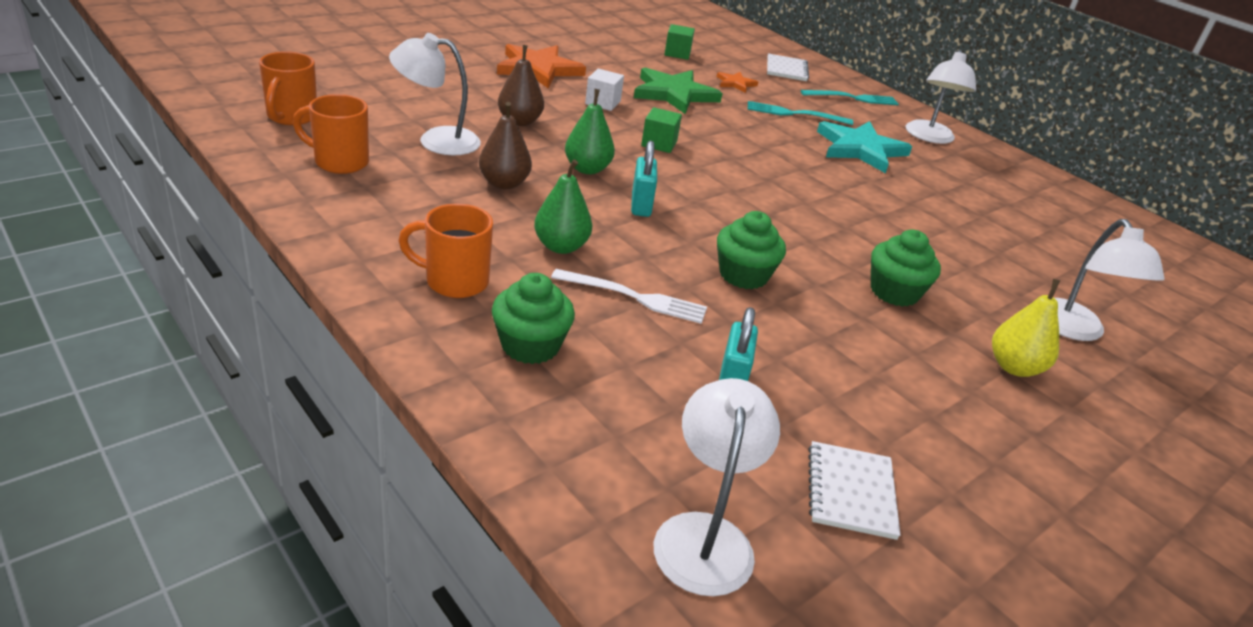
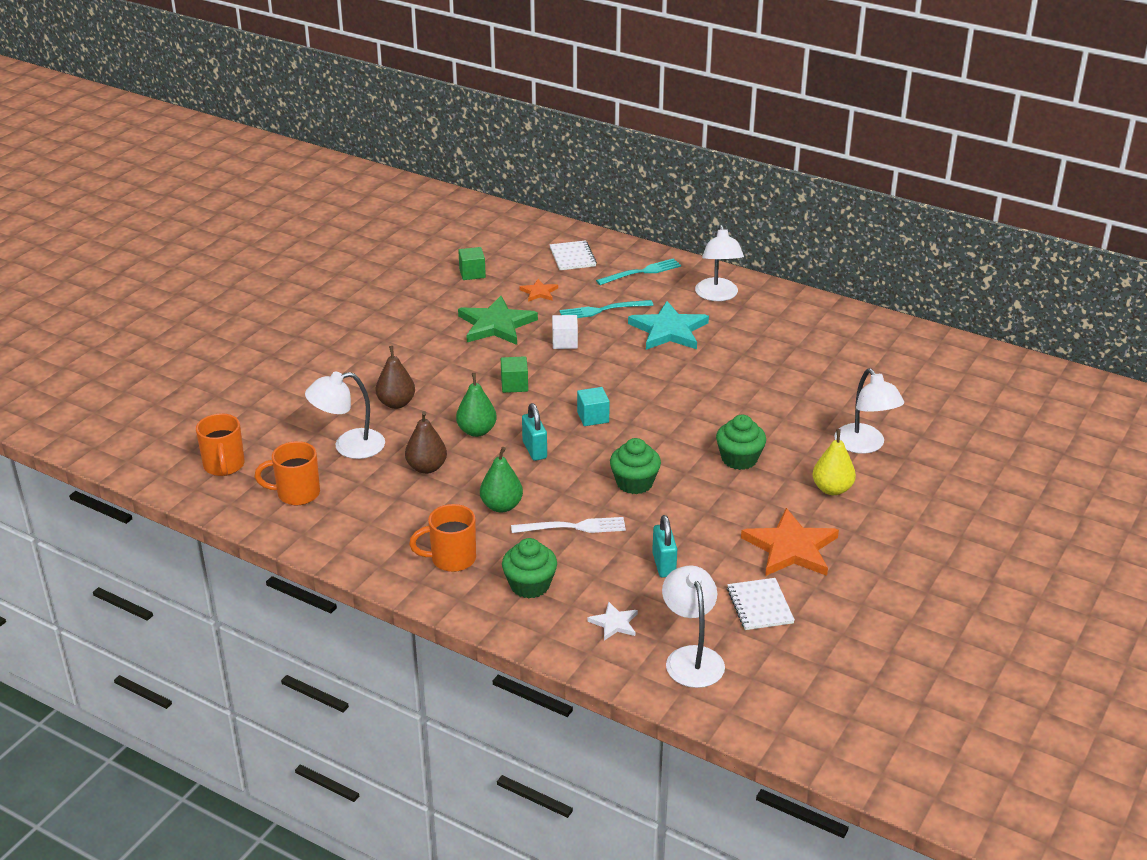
camera: 15 degrees left, 0 degrees up
orange star [497,44,586,88] -> orange star moved to [741,508,839,576]
white cube [585,69,624,111] -> white cube moved to [552,315,578,349]
none -> turquoise cube [577,387,610,426]
none -> white star [588,601,638,640]

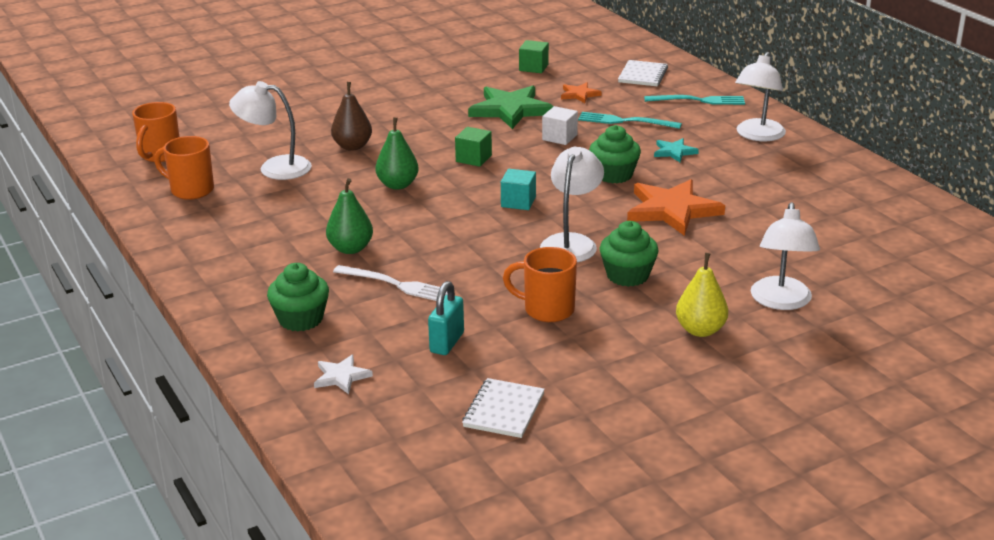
camera: 30 degrees right, 5 degrees down
brown pear [405,411,447,474] -> none
orange mug [409,504,476,572] -> orange mug moved to [503,247,577,322]
turquoise padlock [522,403,547,461] -> none
green cupcake [610,438,661,494] -> green cupcake moved to [589,125,641,183]
turquoise star [628,301,709,350] -> turquoise star [654,138,699,162], size x0.50
white lamp [662,566,725,688] -> white lamp moved to [540,147,604,262]
orange star [741,508,839,576] -> orange star moved to [627,179,725,236]

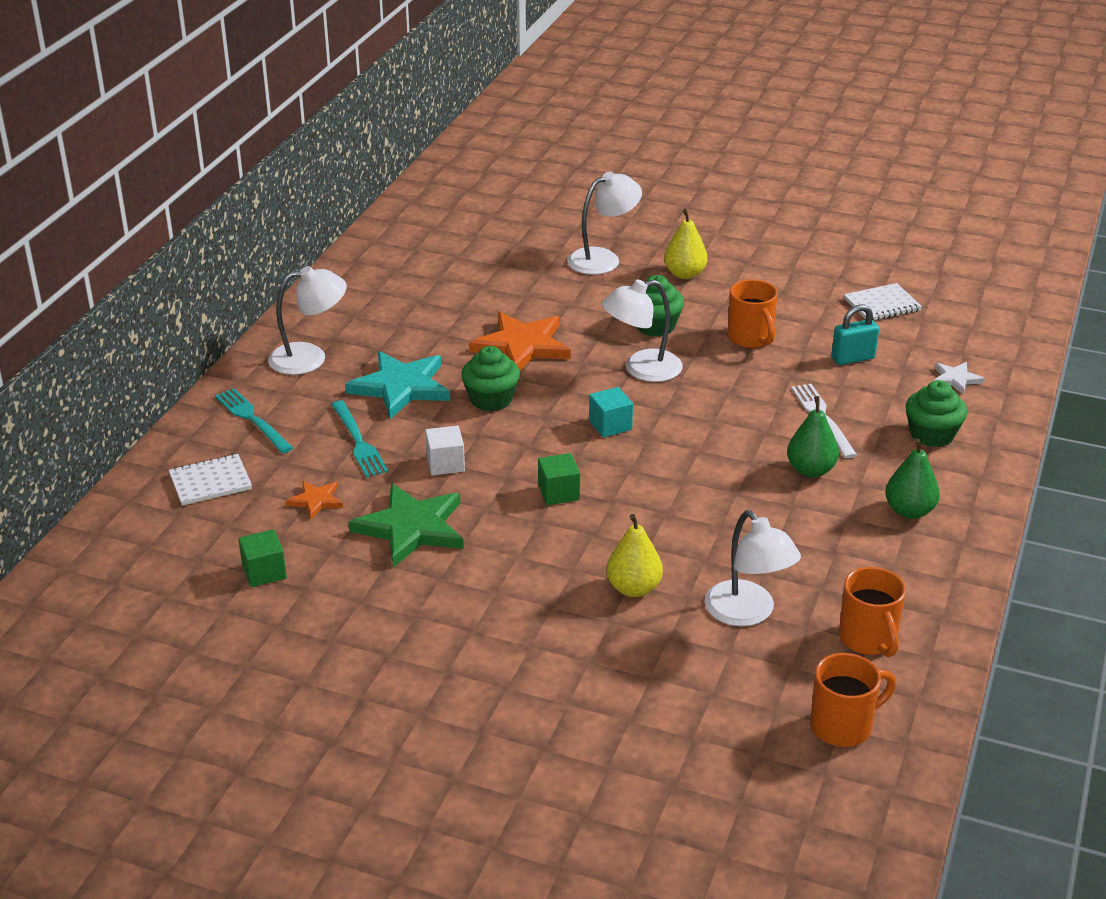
camera: 130 degrees left, 5 degrees up
brown pear [331,82,372,151] -> yellow pear [606,514,663,597]
green pear [375,117,419,189] -> green pear moved to [885,438,940,519]
turquoise star [654,138,699,162] -> turquoise star [345,351,450,419], size x2.01

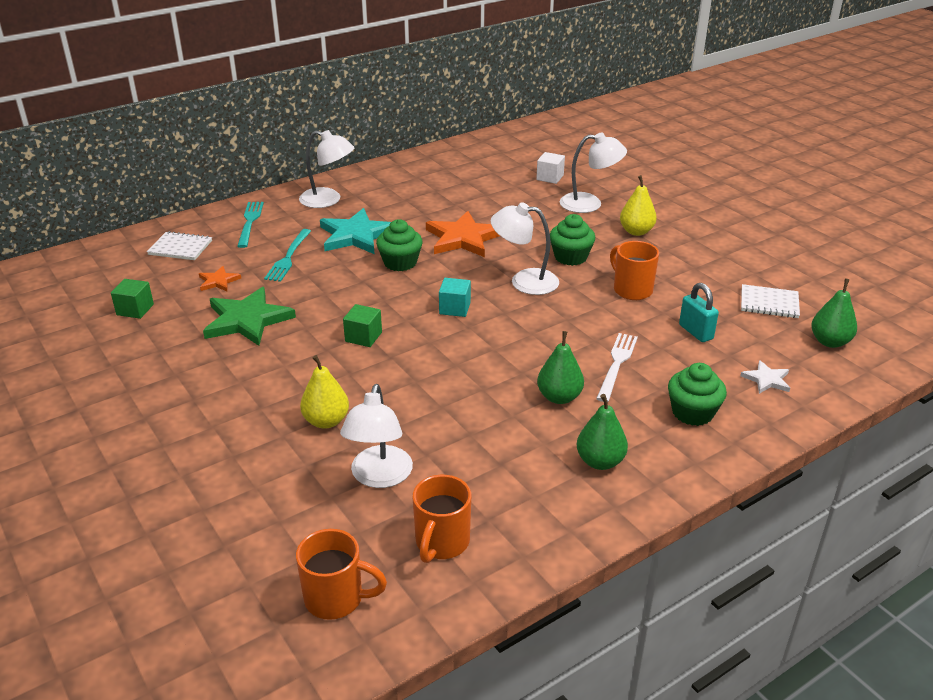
camera: 35 degrees right, 0 degrees up
white cube [425,426,465,476] -> white cube moved to [536,152,565,184]
orange mug [728,279,778,348] -> orange mug turned 135 degrees clockwise [610,241,659,300]
turquoise padlock [831,305,879,365] -> turquoise padlock turned 45 degrees clockwise [679,283,719,342]
none -> green pear [811,279,857,348]

